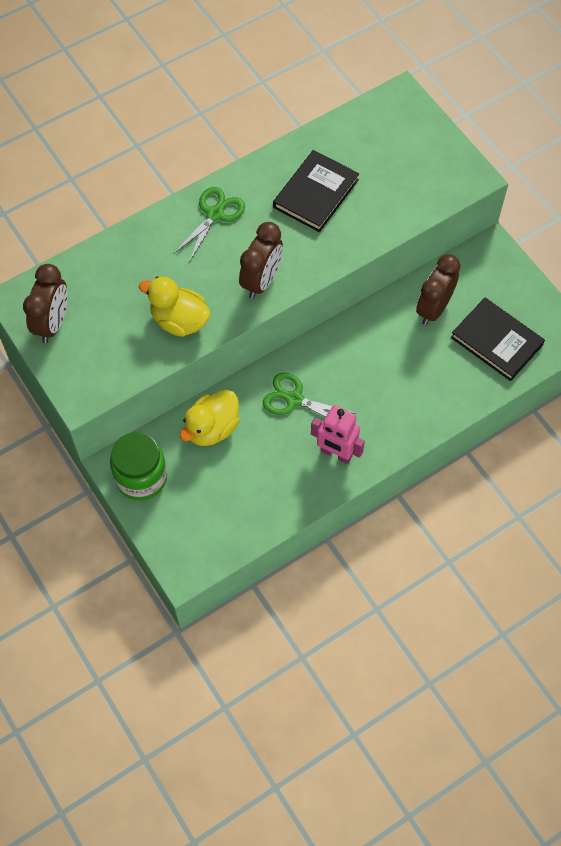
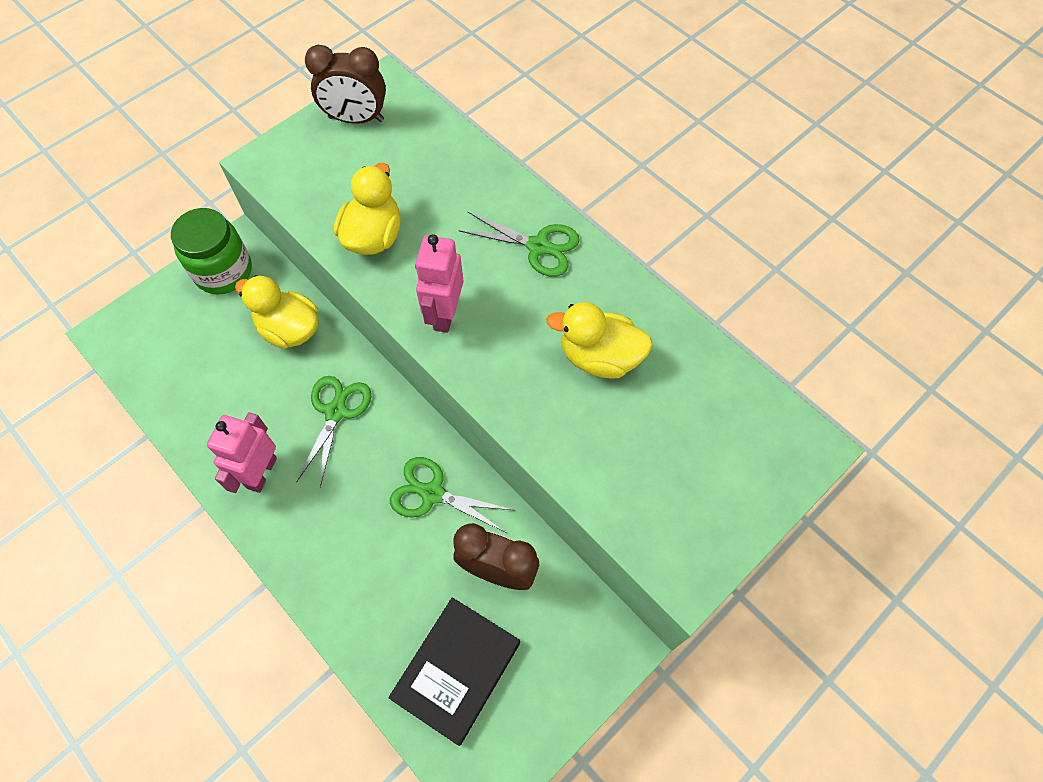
camera: 80 degrees right, 0 degrees up
brown clock [239,222,283,299] -> pink robot [415,234,464,333]
black book [273,150,359,232] -> yellow duck [546,302,653,378]
none -> green scissors [390,457,513,532]

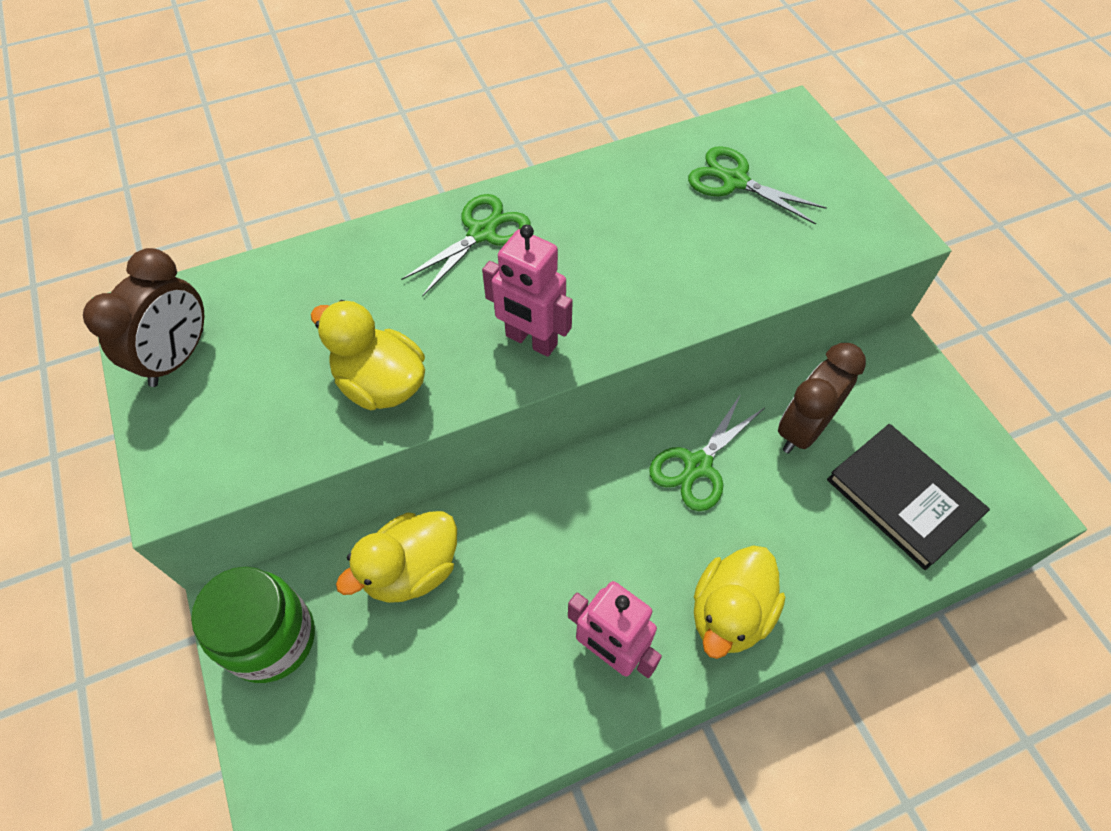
camera: 70 degrees left, 5 degrees down
green scissors [296,376,371,487] -> green scissors moved to [688,146,827,225]
yellow duck [546,302,653,378] -> yellow duck moved to [694,545,785,659]

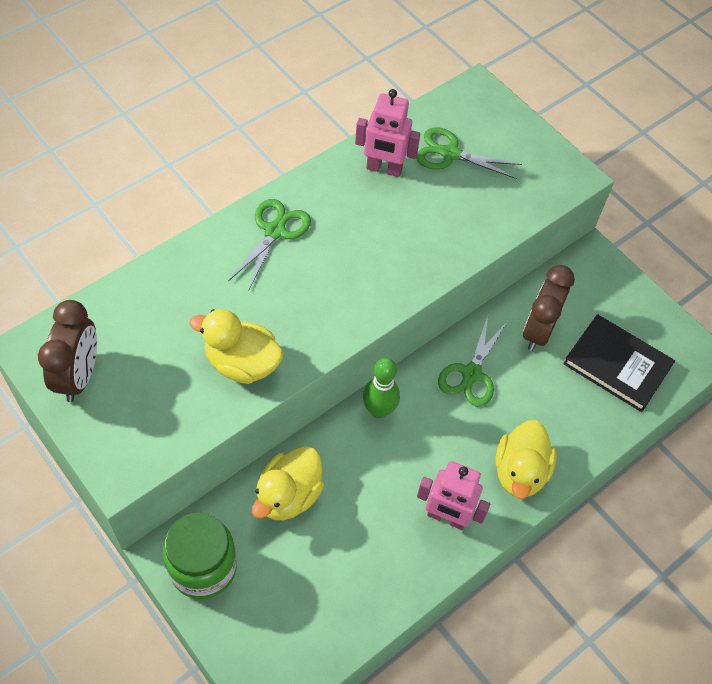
camera: 20 degrees left, 0 degrees up
pink robot [482,225,573,357] -> pink robot moved to [355,89,420,177]
none -> green bowling pin [363,358,400,418]

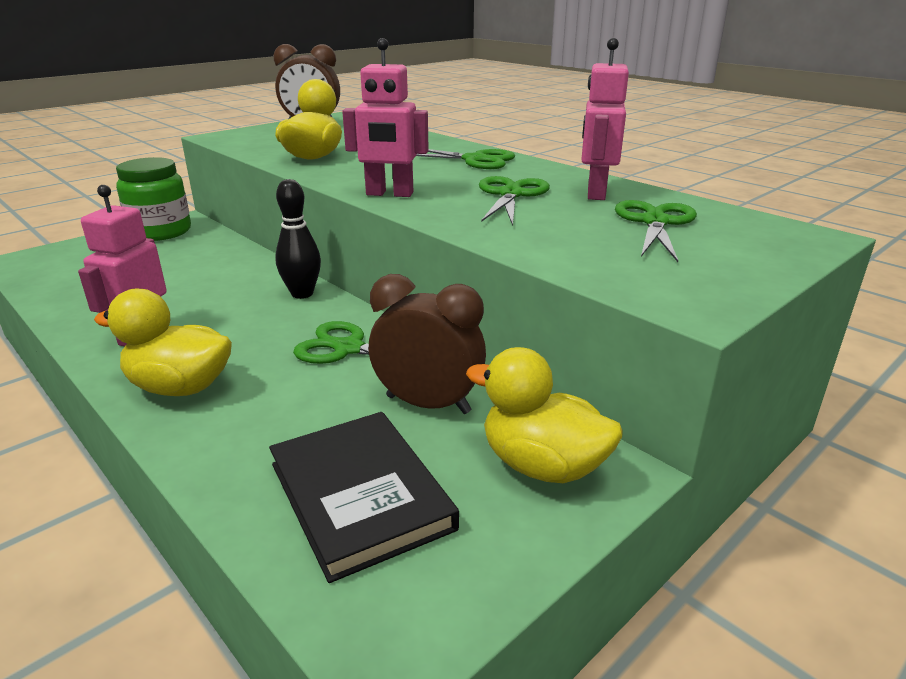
camera: 90 degrees right, 30 degrees down
yellow duck [252,446,324,520] -> yellow duck moved to [466,347,623,483]
green bowling pin [363,358,400,418] -> black bowling pin [275,179,321,299]
black book [563,314,675,412] -> black book turned 60 degrees counterclockwise [269,412,459,583]
none -> pink robot [342,38,429,197]
none -> green scissors [479,176,550,226]

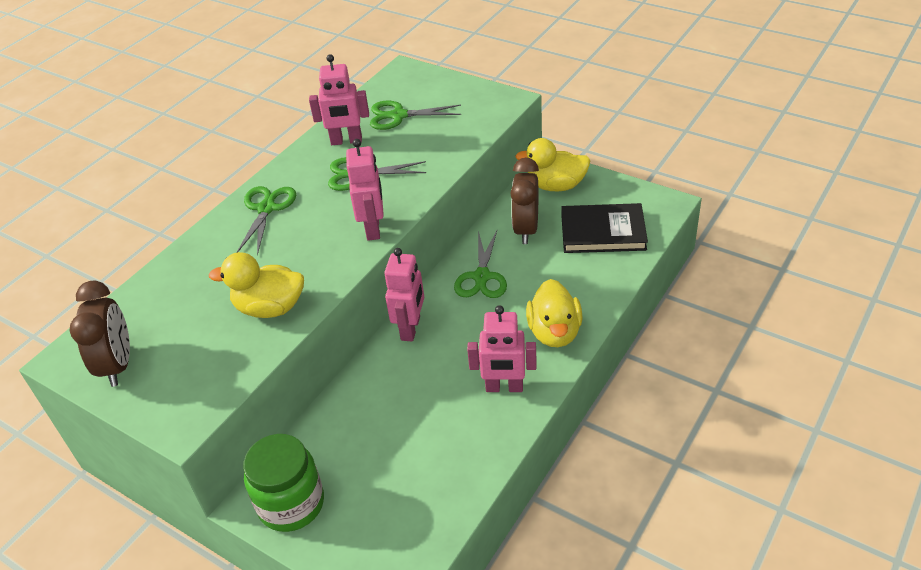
camera: 100 degrees left, 15 degrees up
black book [269,412,459,583] -> black book turned 45 degrees clockwise [561,203,648,253]
black bowling pin [275,179,321,299] -> pink robot [384,248,425,342]
yellow duck [466,347,623,483] -> yellow duck turned 75 degrees clockwise [515,138,591,191]

